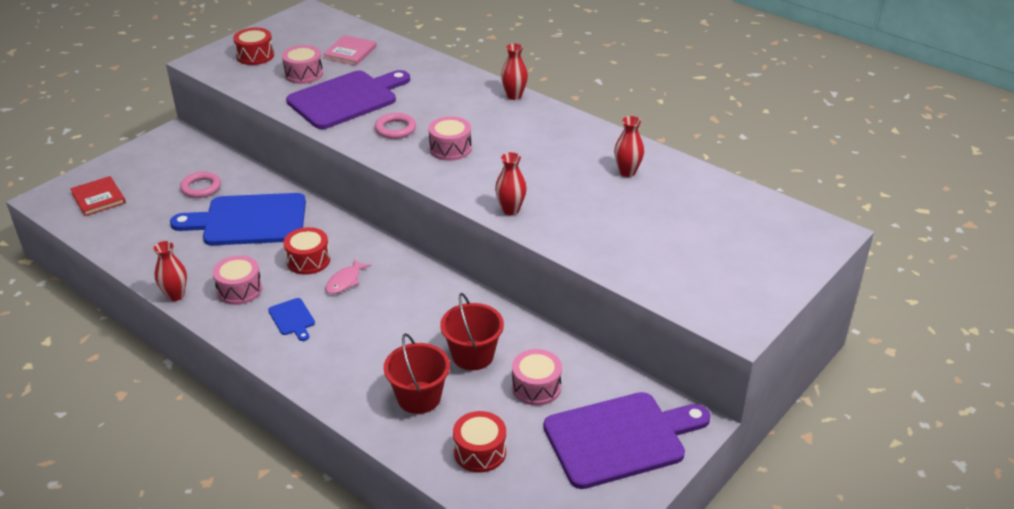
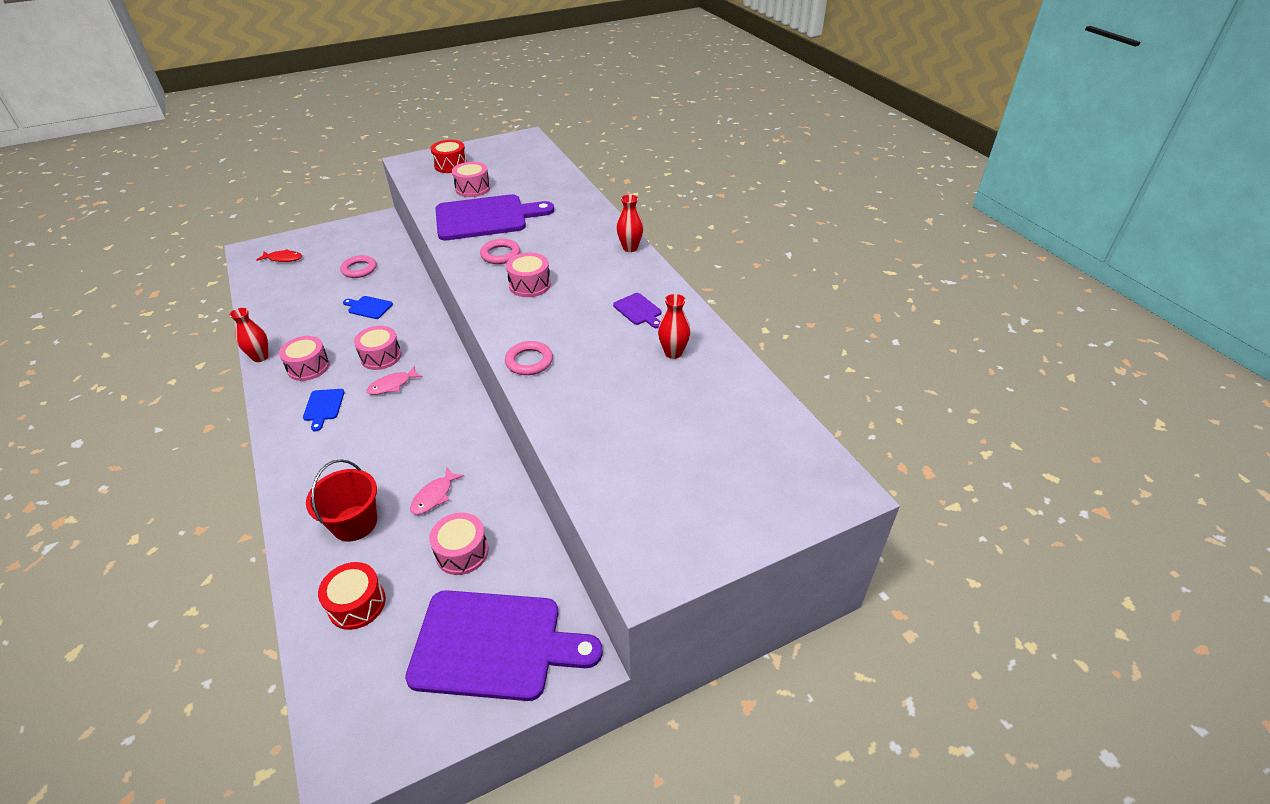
camera: 25 degrees right, 5 degrees up
red book [70,176,126,216] -> red fish [256,249,302,262]
blue cutting board [170,193,306,245] -> blue cutting board [343,296,393,319], size x0.42
red drum [284,227,330,275] -> pink drum [354,326,402,370]
pink book [323,35,377,66] -> none
red bucket [440,293,504,370] -> pink fish [410,467,464,515]
red vase [495,152,527,215] -> pink ring [505,341,553,375]
none -> purple cutting board [613,293,662,328]

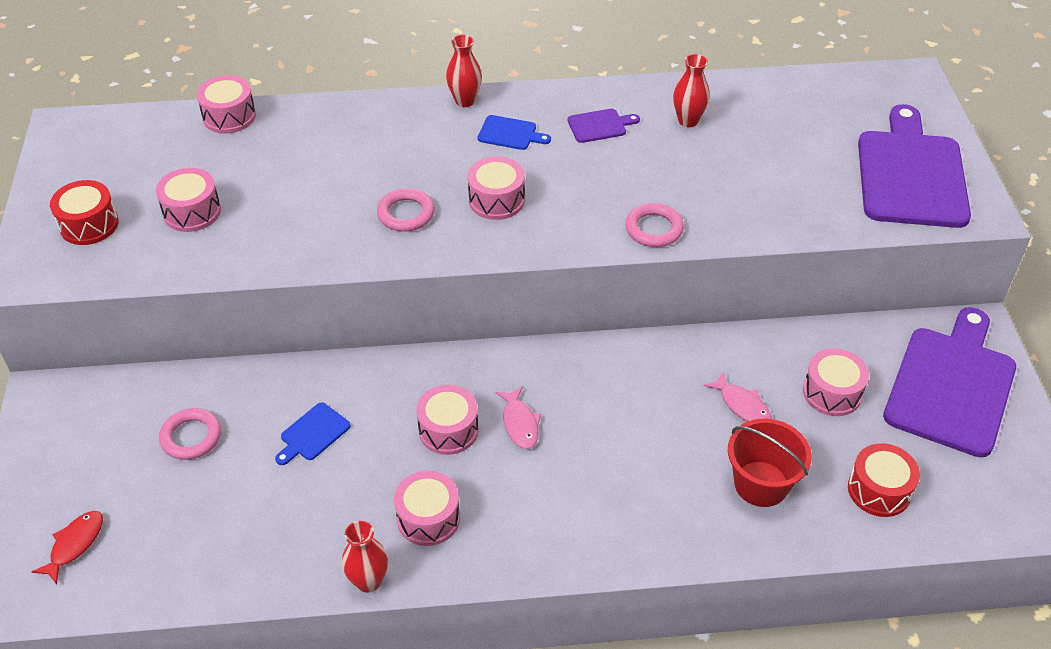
camera: 70 degrees left, 5 degrees up
blue cutting board [303,389,345,432] -> blue cutting board moved to [478,115,551,150]
purple cutting board [435,194,554,240] -> purple cutting board moved to [858,104,971,228]
none -> pink drum [197,75,256,134]

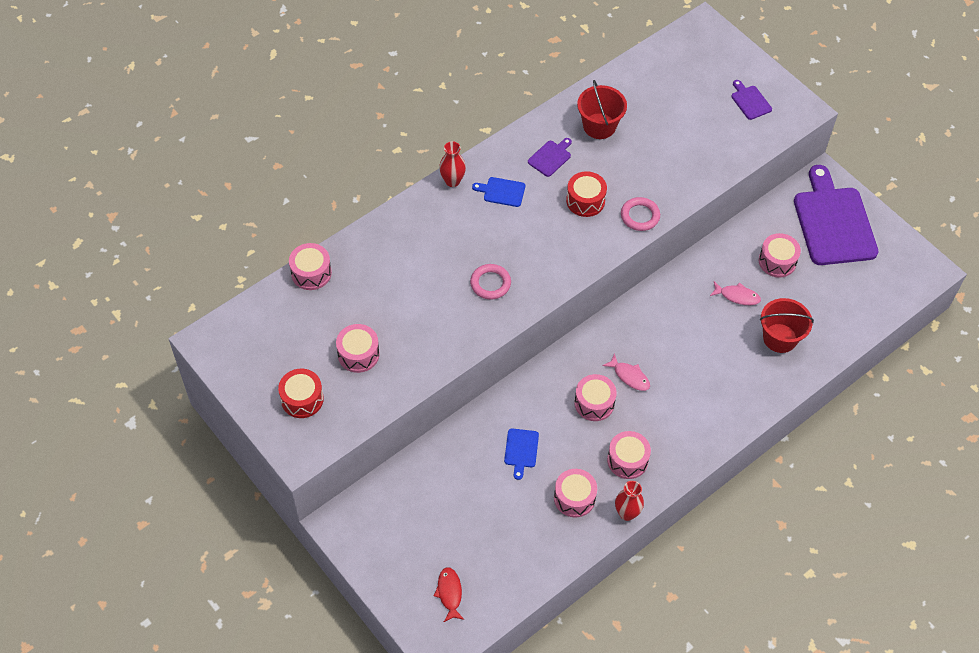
camera: 35 degrees left, 10 degrees up
pink ring [159,408,221,460] -> none
pink drum [468,156,525,220] -> pink drum moved to [554,469,597,517]
blue cutting board [478,115,551,150] -> blue cutting board turned 150 degrees counterclockwise [472,177,525,207]
red vase [673,54,710,127] -> red bucket [577,80,627,139]
red drum [848,443,920,517] -> red drum moved to [566,171,607,217]
purple cutting board [858,104,971,228] -> purple cutting board [731,80,772,120], size x0.42

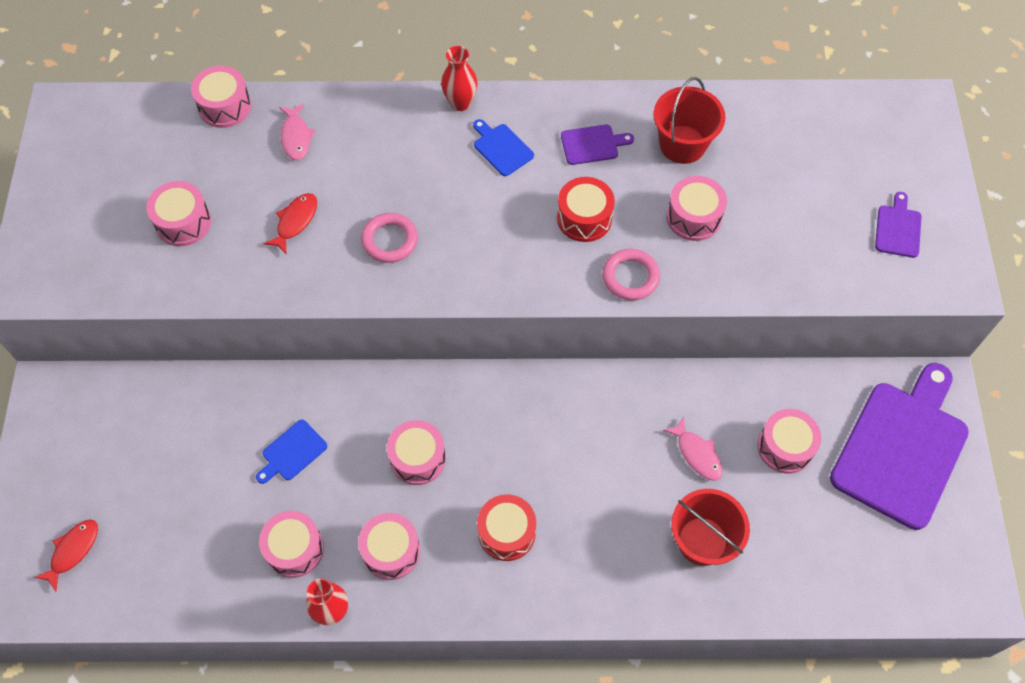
camera: 40 degrees right, 5 degrees up
red drum [278,369,324,418] -> red drum moved to [477,494,536,561]
pink fish [602,353,650,391] -> pink fish moved to [279,104,316,160]
none -> red fish [263,193,317,255]
none -> pink drum [666,176,727,241]

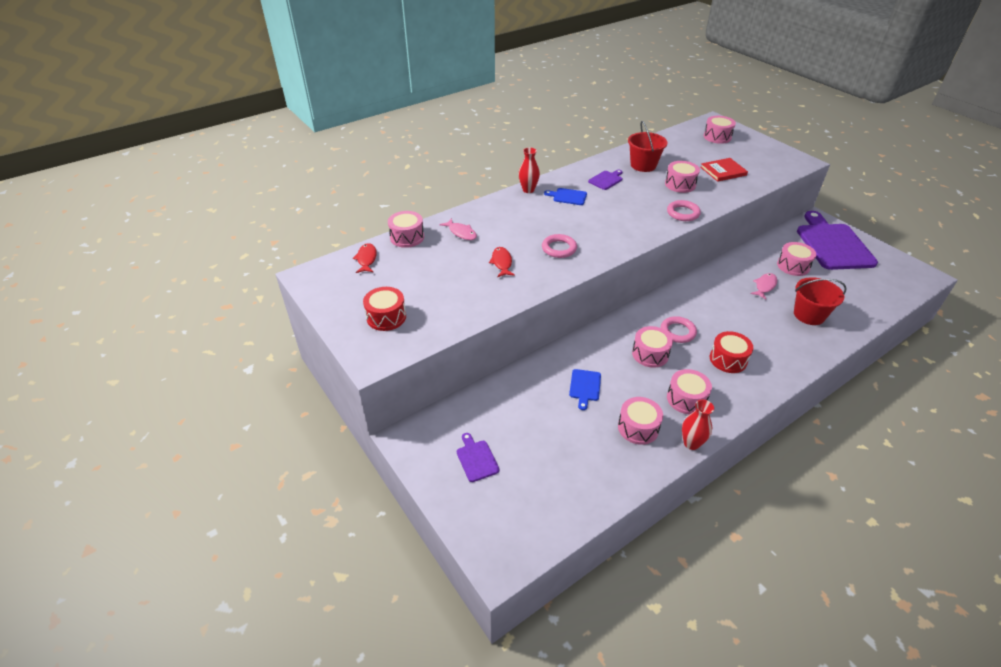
camera: 35 degrees left, 20 degrees down
red fish [34,520,98,592] -> red fish moved to [353,243,377,273]
pink drum [146,181,211,246] -> pink drum moved to [704,116,736,144]
red drum [557,177,615,242] -> red drum moved to [363,287,406,331]
pink fish [663,417,723,481] -> pink fish turned 75 degrees counterclockwise [751,273,777,300]
purple cutting board [875,192,922,258] -> purple cutting board moved to [457,433,500,482]
none -> pink ring [661,316,697,343]
none -> red book [700,158,748,182]

